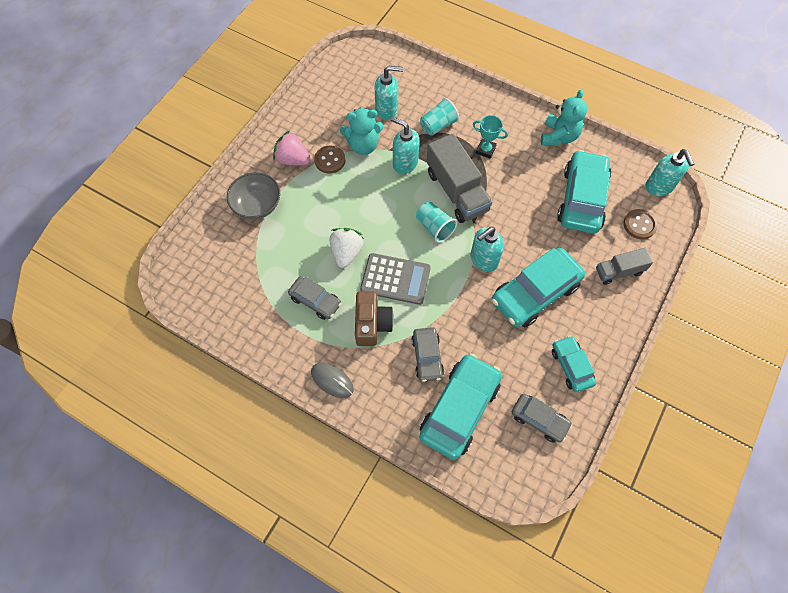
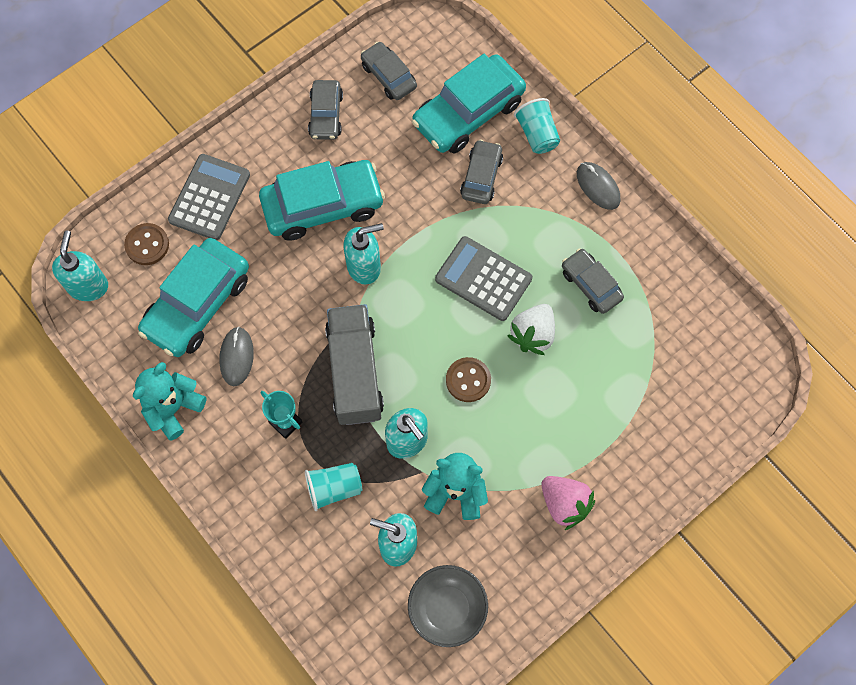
camera: 160 degrees left, 5 degrees up
grey bowl [227,172,280,220] -> grey bowl moved to [408,565,488,647]
brown button [314,146,345,174] -> brown button moved to [446,357,491,402]
brown camera [355,291,394,346] -> none
turquoise cup [416,202,457,243] -> turquoise cup moved to [514,98,560,154]
turquoise car [552,335,596,392] -> grey car [308,80,343,140]
grey truck [596,248,653,285] -> grey calculator [168,154,250,240]
none -> grey mouse [219,327,254,386]

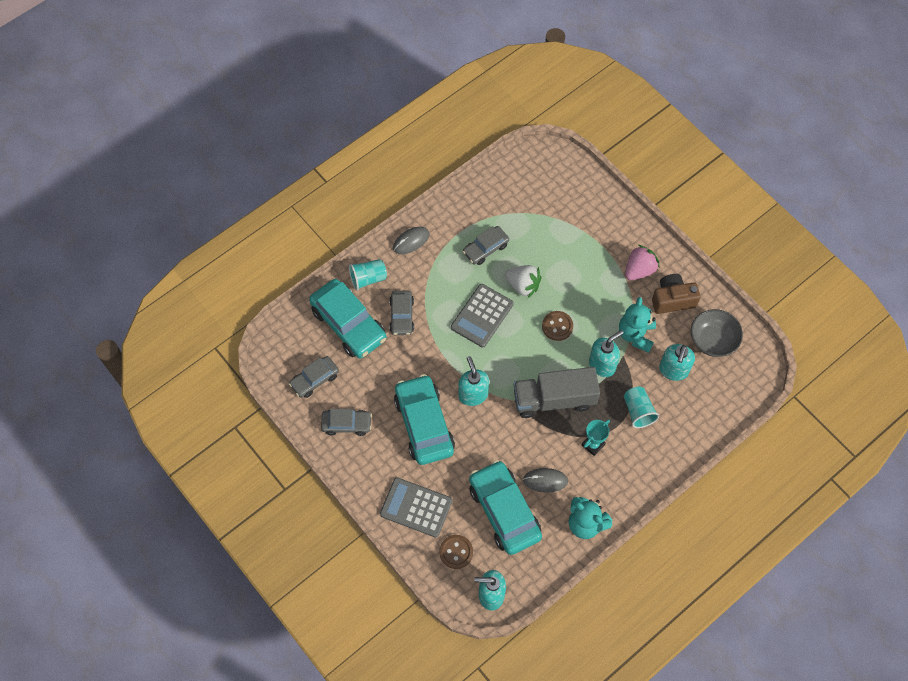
camera: 90 degrees left, 5 degrees down
turquoise car [138,238,249,357] -> turquoise car turned 150 degrees counterclockwise [469,460,542,555]
grey car [460,139,503,204] -> grey car turned 105 degrees counterclockwise [389,290,414,335]
none -> brown camera [652,274,701,314]

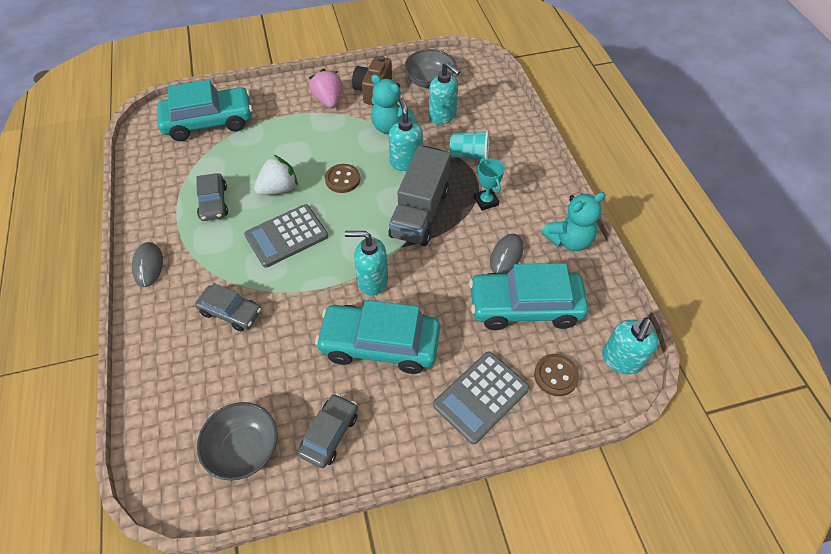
camera: 65 degrees left, 10 degrees down
grey car [289,356,339,398] -> grey bowl [197,402,278,481]
turquoise car [309,279,387,358] -> turquoise car moved to [157,80,253,141]
turquoise cup [349,259,387,291] -> none
grey calculator [451,284,514,348] -> grey calculator turned 90 degrees clockwise [244,204,328,268]

